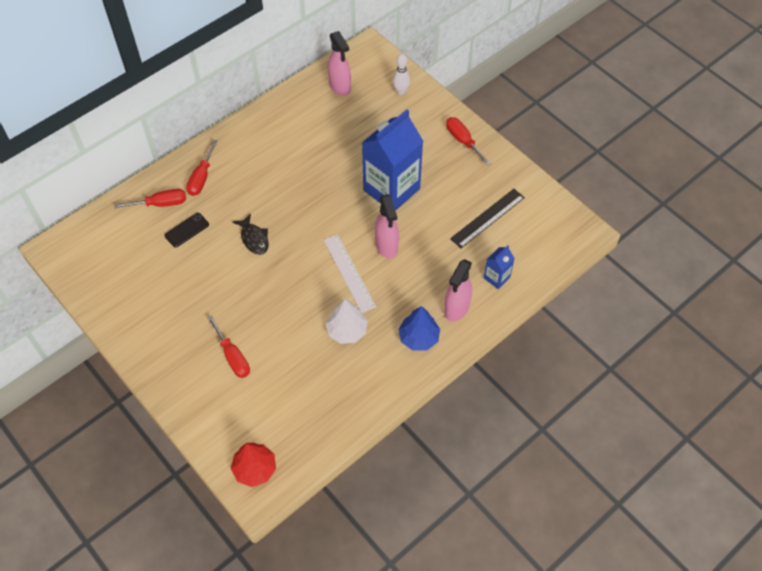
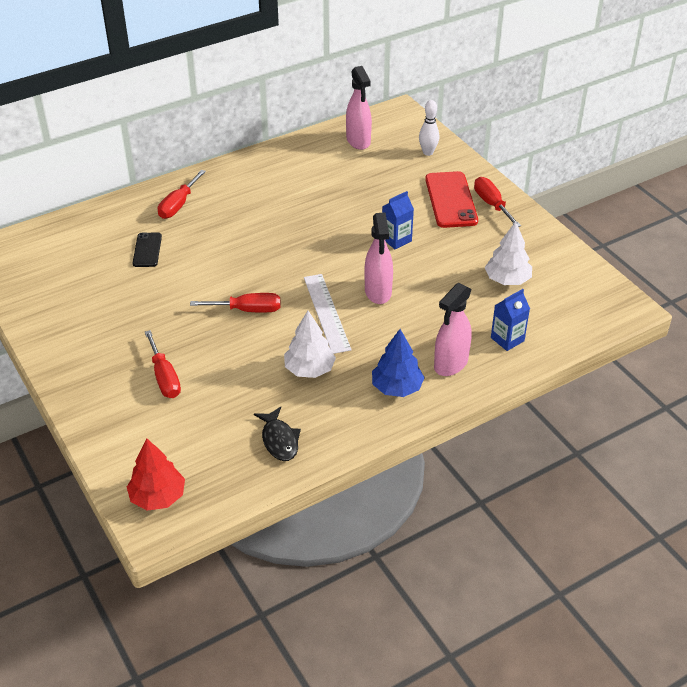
camera: 10 degrees right, 15 degrees down
red screwdriver [114,189,186,208] -> red screwdriver moved to [190,293,280,312]
black phone [164,213,209,248] -> black phone turned 60 degrees counterclockwise [133,233,162,267]
black fish [232,213,269,255] -> black fish moved to [254,407,301,461]
blue carton [362,109,423,211] -> blue carton [382,191,414,249], size x0.45
black ruler [450,189,525,248] -> white tree [484,221,532,285]
none -> red phone [425,171,478,228]

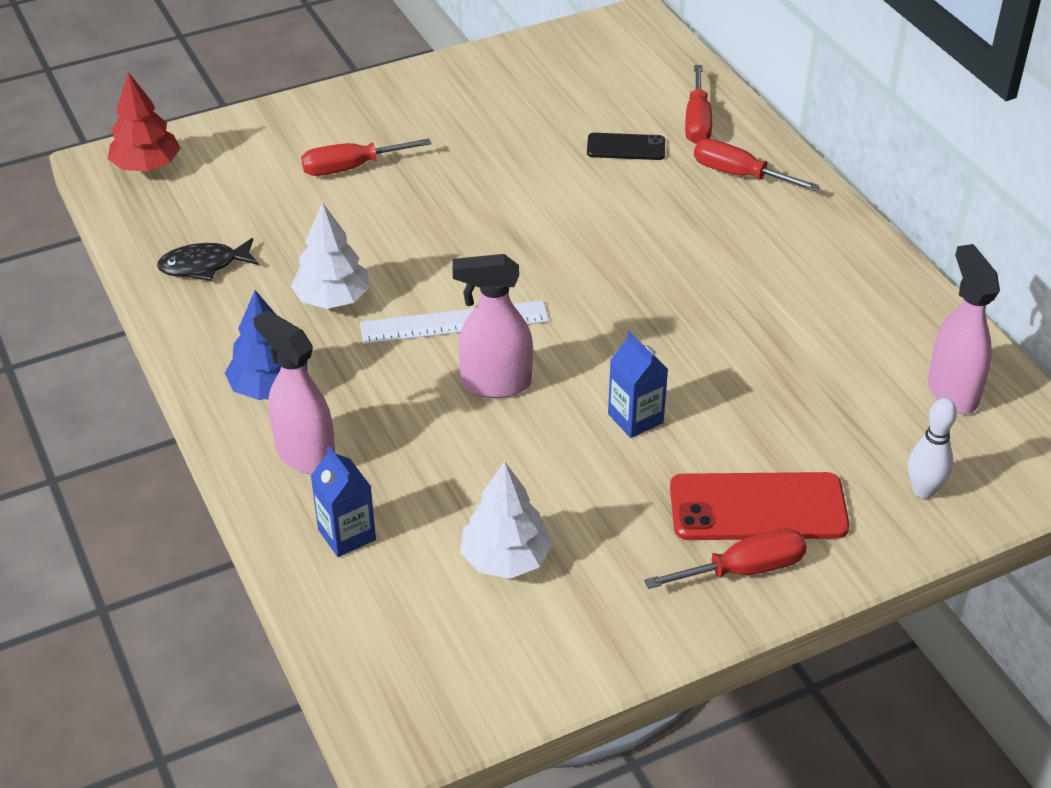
camera: 95 degrees right, 0 degrees up
red screwdriver [190,293,280,312] -> red screwdriver moved to [685,65,712,144]
pink spray bottle [346,66,372,150] -> pink spray bottle turned 90 degrees clockwise [928,244,1000,414]

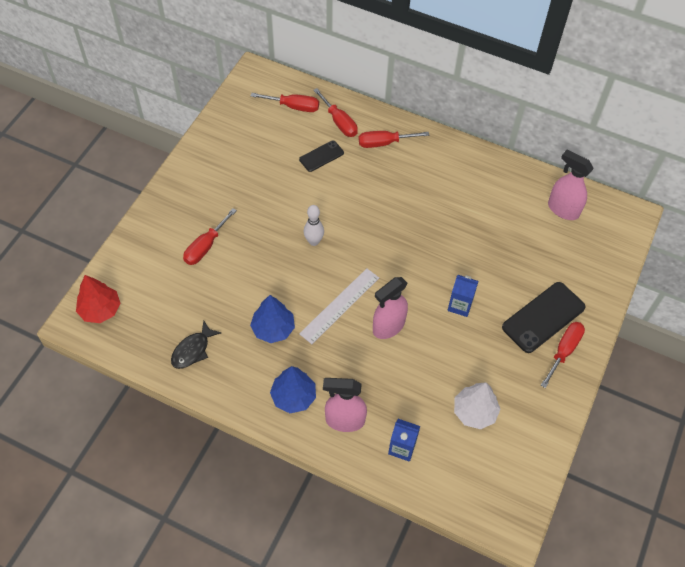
camera: 40 degrees left, 15 degrees up
white tree [291,202,370,309] -> blue tree [250,295,295,343]
red phone [670,472,850,540] -> black phone [502,282,586,353]
white bowling pin [908,398,957,499] -> white bowling pin moved to [304,205,324,246]
none -> red screwdriver [251,93,319,112]

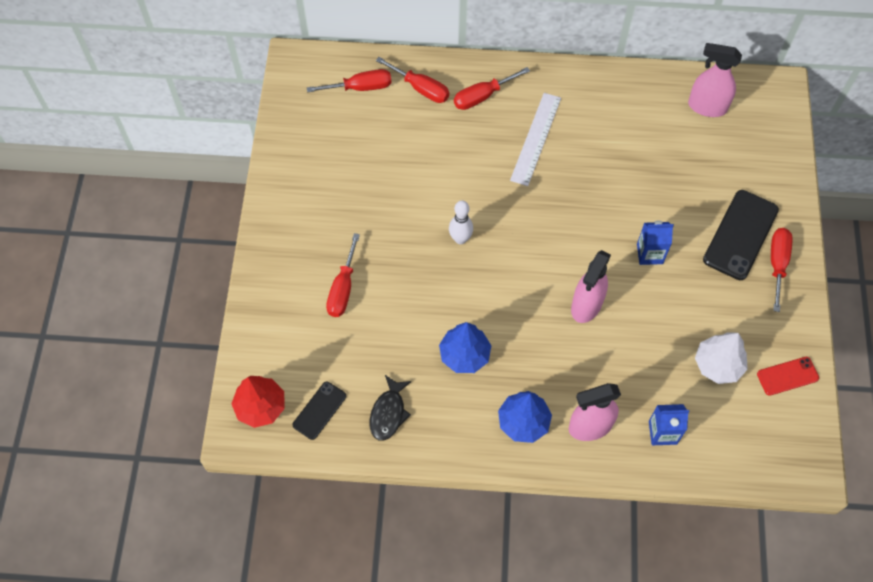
camera: 20 degrees left, 5 degrees up
black phone [299,140,344,172] -> black phone moved to [293,382,346,440]
white ruler [299,268,379,344] -> white ruler moved to [510,93,561,186]
none -> red phone [757,357,819,396]

